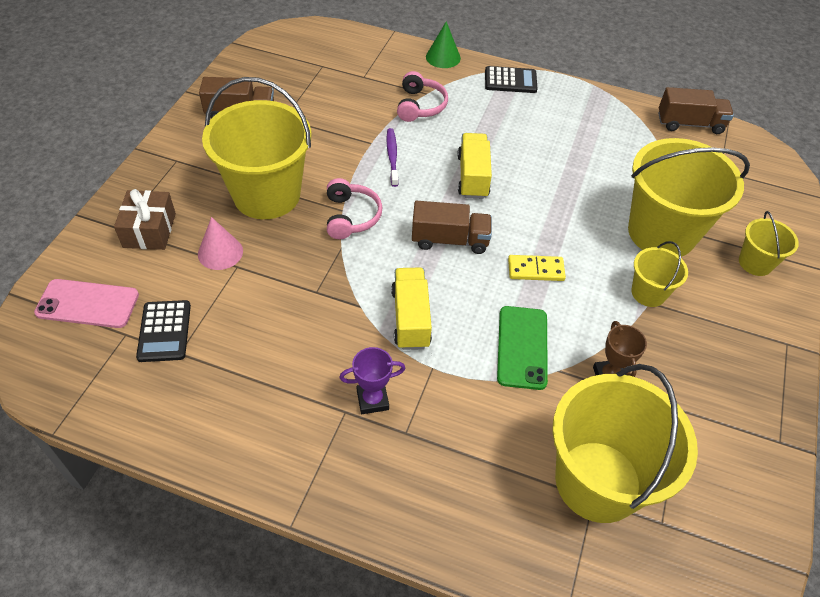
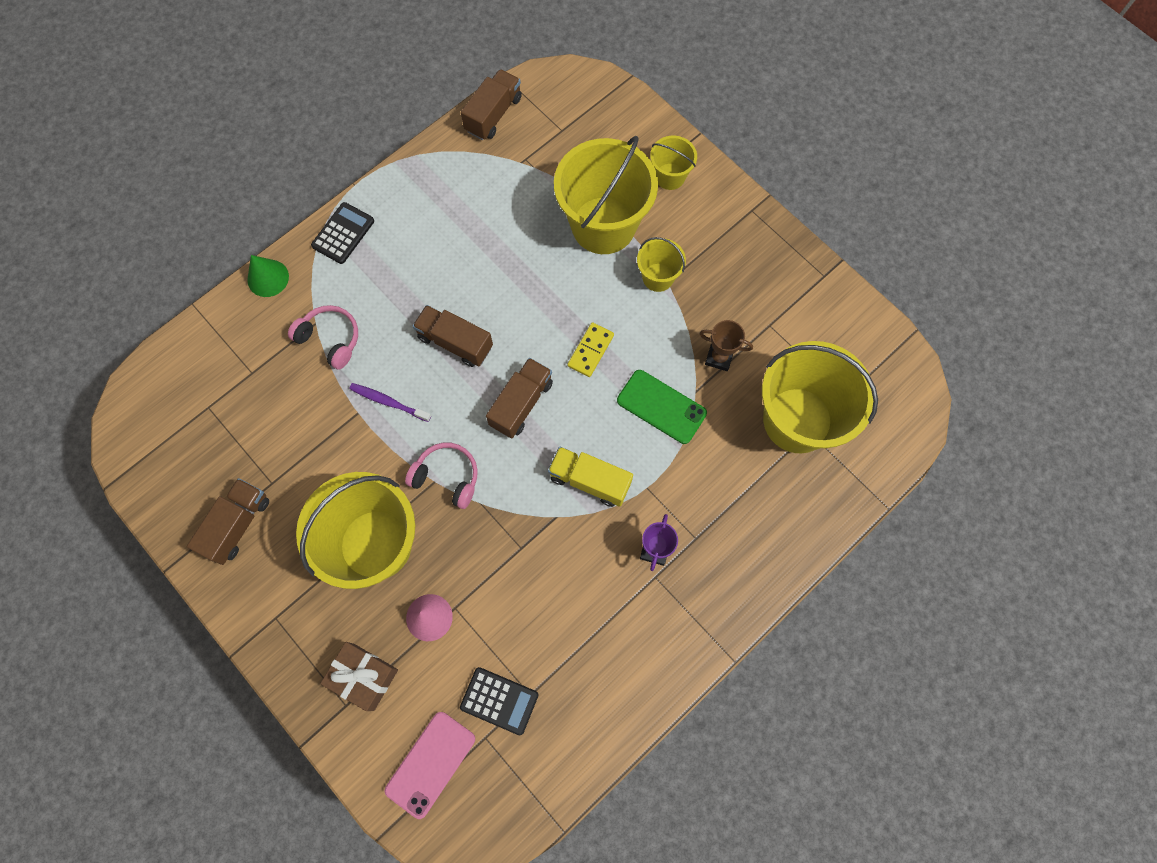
camera: 60 degrees left, 20 degrees up
yellow truck [457,133,492,199] -> brown truck [413,305,493,367]

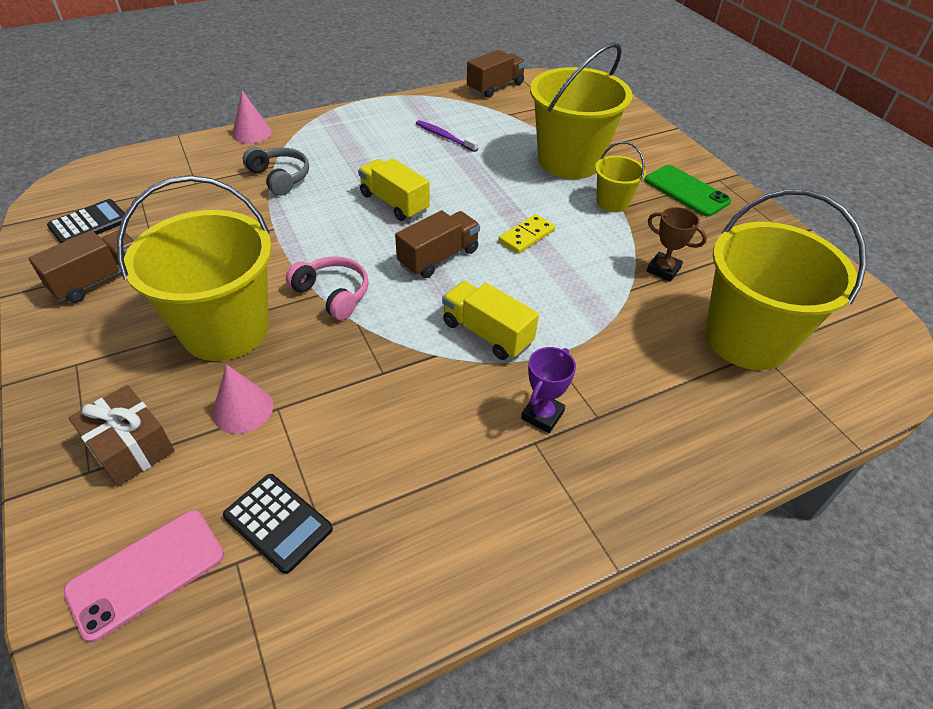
camera: 15 degrees right, 25 degrees down
green cone [247,255,289,297] -> pink cone [232,91,272,144]
pink headphones [288,305,358,370] -> grey headphones [243,147,309,196]
black calculator [311,202,374,264] -> black calculator moved to [47,199,129,243]
purple toothbrush [349,383,431,422] -> purple toothbrush moved to [416,120,478,152]
brown truck [413,305,493,367] -> yellow truck [358,158,430,221]
green phone [617,370,707,444] -> green phone moved to [645,165,731,217]
yellow bucket [650,136,697,190] -> none

